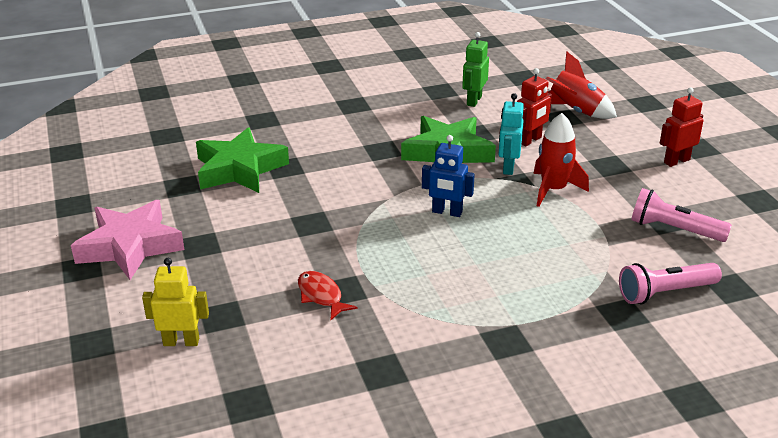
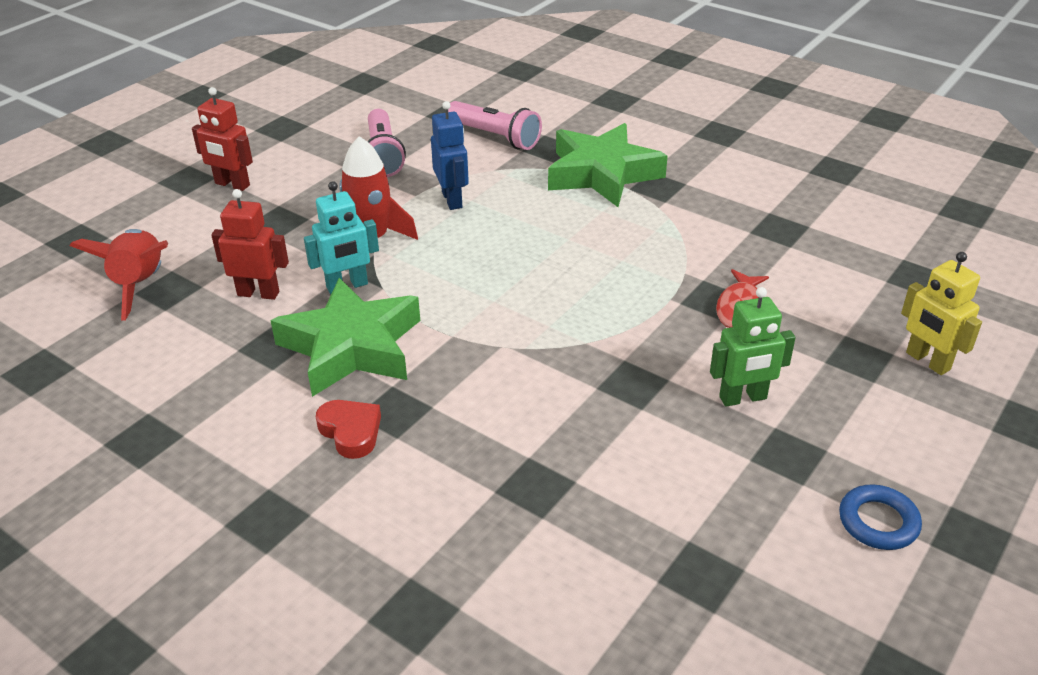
camera: 125 degrees left, 5 degrees up
pink star [71,200,184,280] -> blue ring [839,485,922,550]
green star [196,127,289,193] -> green star moved to [548,123,668,207]
blue robot [422,135,475,217] -> blue robot moved to [431,101,469,210]
green robot [462,32,489,107] -> green robot moved to [710,287,796,407]
none -> red heart [316,400,381,459]

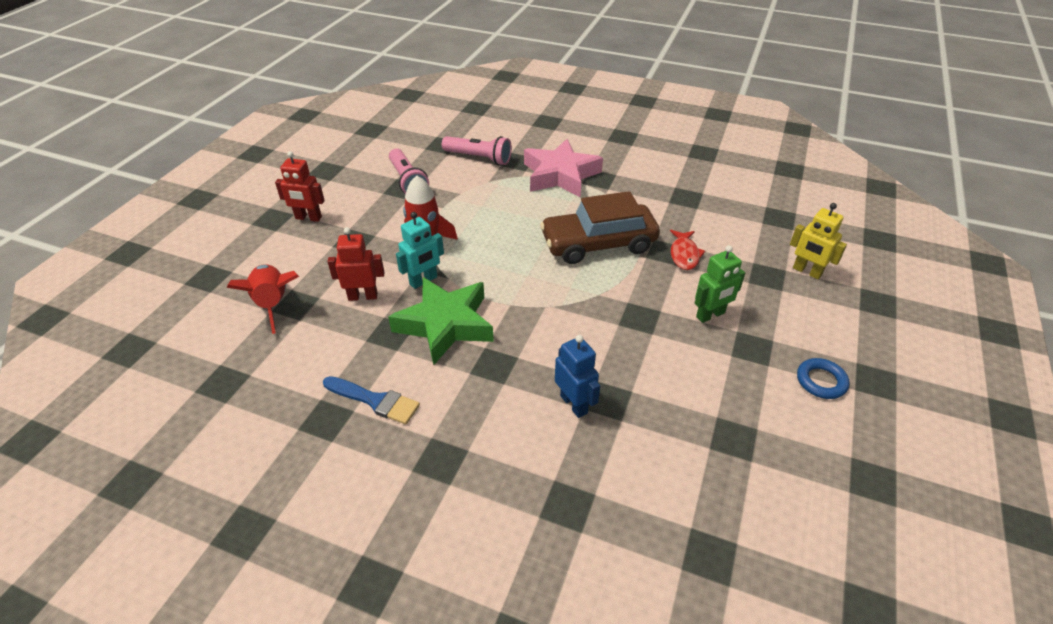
camera: 15 degrees left, 5 degrees up
red heart [316,400,381,459] -> none
blue robot [431,101,469,210] -> blue robot moved to [555,335,600,418]
green star [548,123,668,207] -> pink star [524,139,603,197]
none -> blue brush [323,376,420,424]
none -> brown car [540,191,660,264]

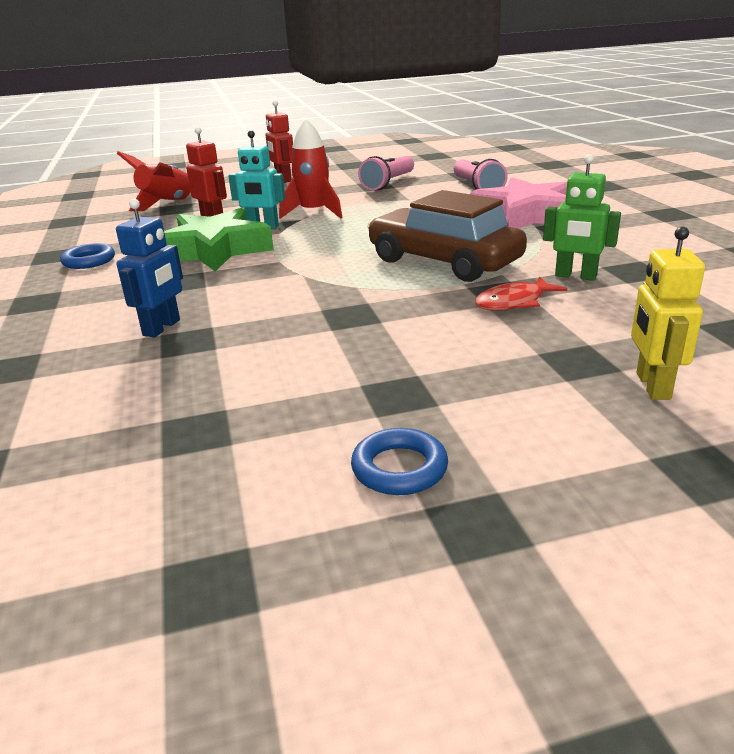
camera: 55 degrees right, 15 degrees down
blue brush [323,376,420,424] -> blue ring [60,243,115,269]
green robot [695,245,745,323] -> green robot moved to [543,154,621,281]

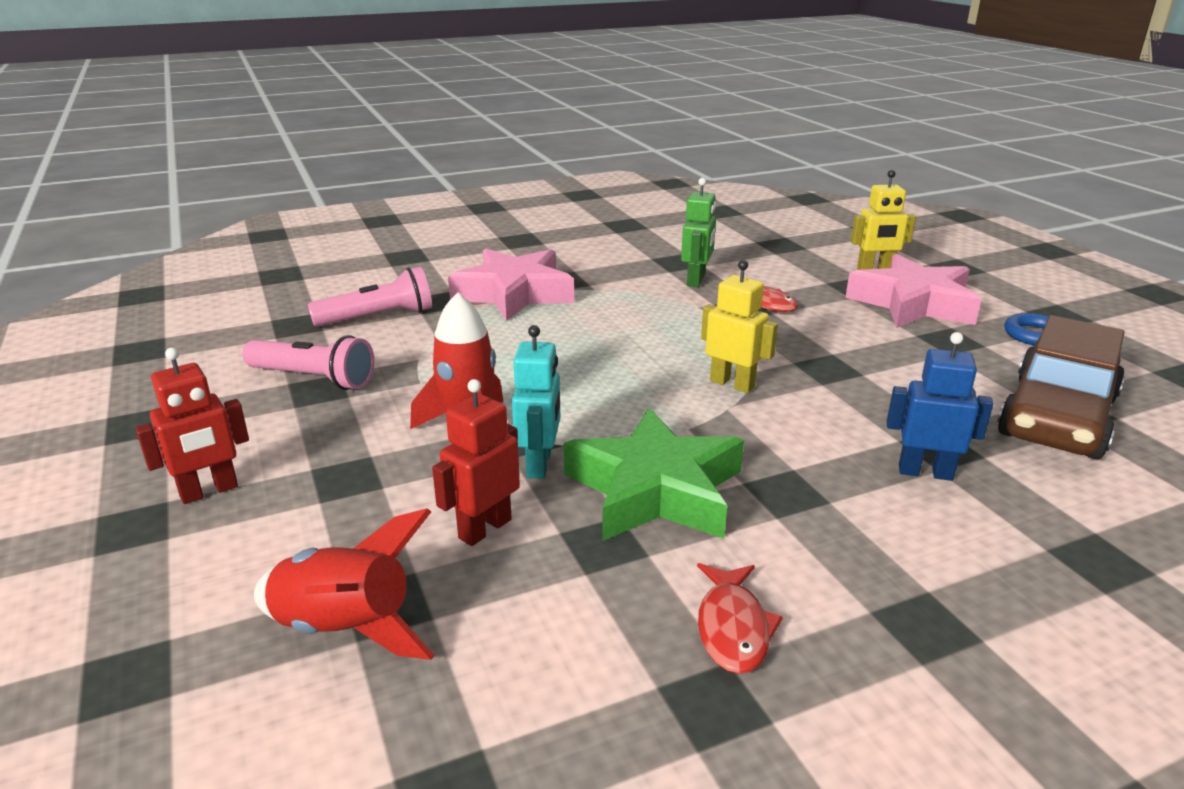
camera: 100 degrees left, 0 degrees up
blue ring [60,243,115,269] -> red fish [697,563,783,674]
brown car [367,190,527,282] -> brown car moved to [997,315,1125,459]
none -> yellow robot [701,260,778,393]
none -> pink star [845,254,982,328]

